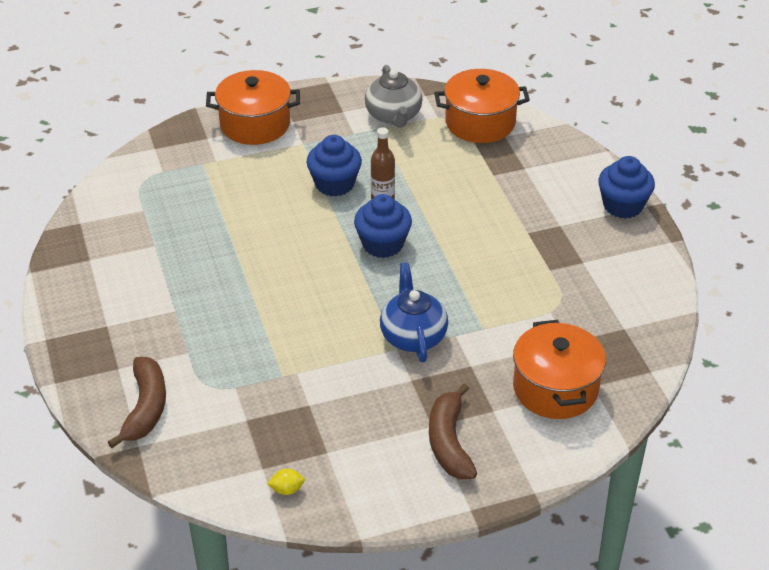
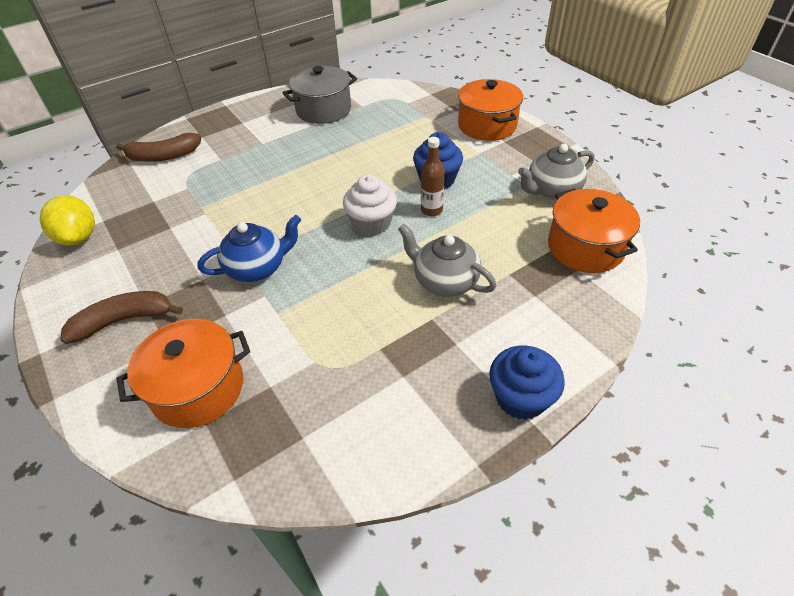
camera: 75 degrees right, 5 degrees up
yellow lemon [267,469,305,495] -> yellow lemon [40,195,95,246], size x2.26
blue cupcake [354,194,412,258] -> white cupcake [343,174,397,236]
none -> grey pot [283,66,357,124]
none -> grey teapot [398,224,496,297]

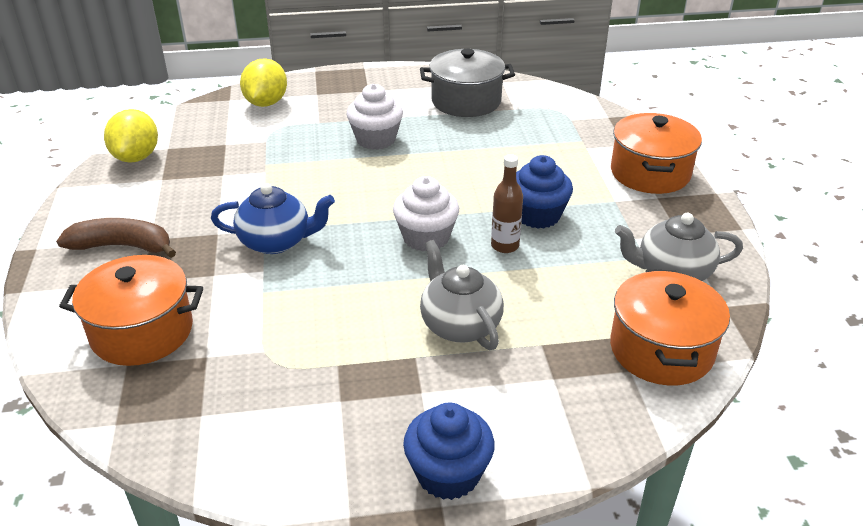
camera: 25 degrees right, 10 degrees down
brown banana [116,133,201,162] -> yellow lemon [240,59,287,107]
none -> white cupcake [346,84,403,150]

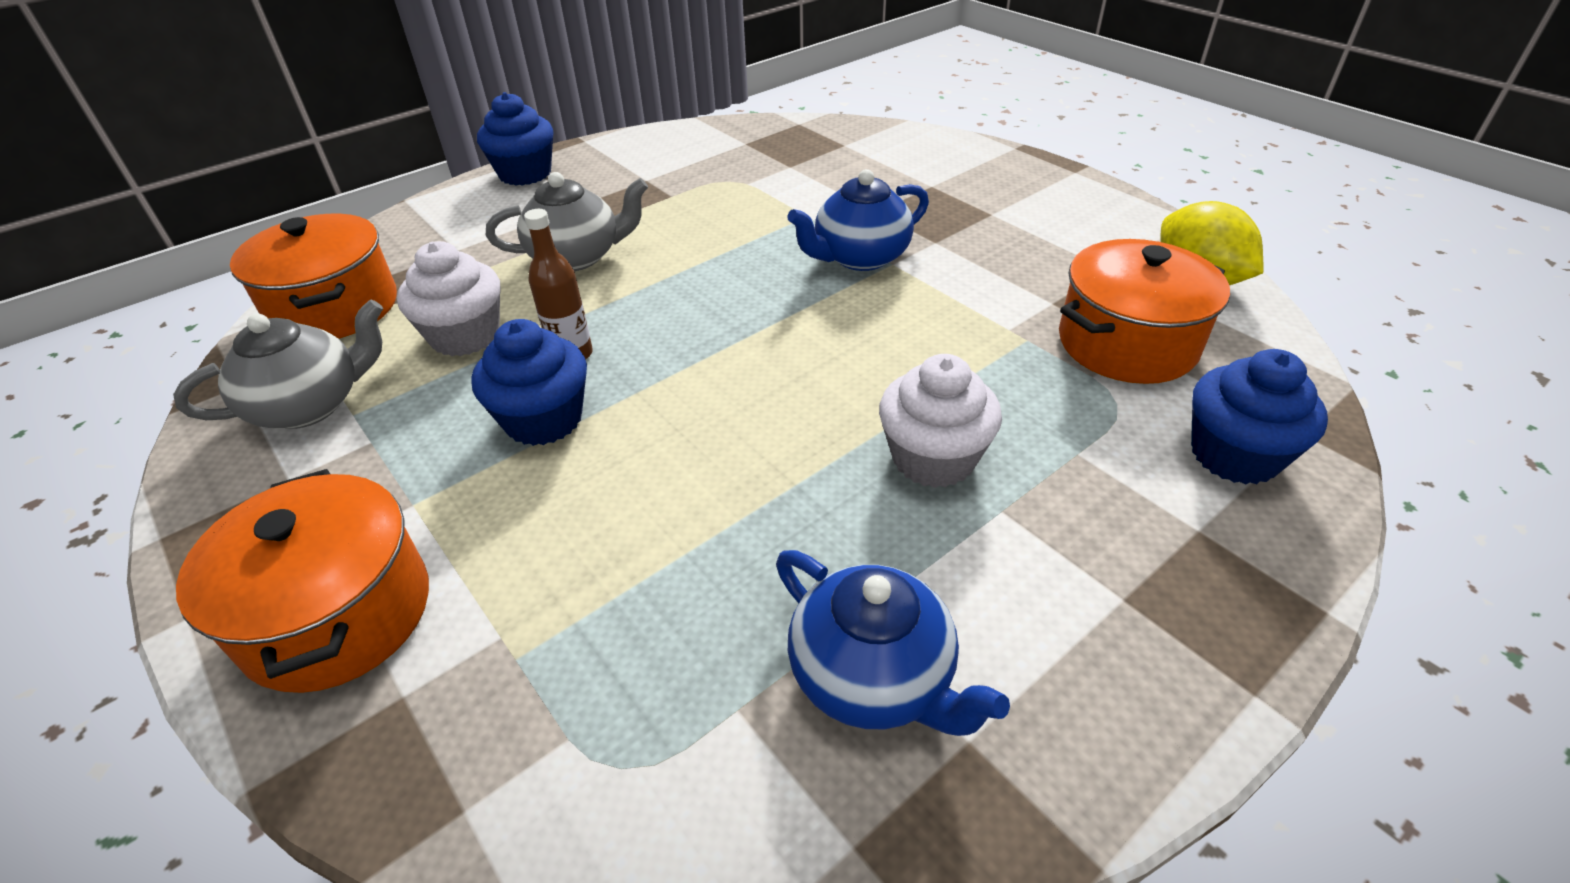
camera: 150 degrees right, 5 degrees up
brown banana [56,218,176,258] -> none
orange pot [59,255,203,366] -> orange pot moved to [1059,239,1230,384]
yellow lemon [240,59,287,107] -> blue cupcake [1191,349,1328,485]
white cupcake [393,176,459,252] -> white cupcake moved to [397,241,500,356]
grey pot [420,49,515,117] -> blue teapot [776,550,1010,736]
grey teapot [420,240,504,350] -> grey teapot turned 45 degrees counterclockwise [486,172,648,271]

